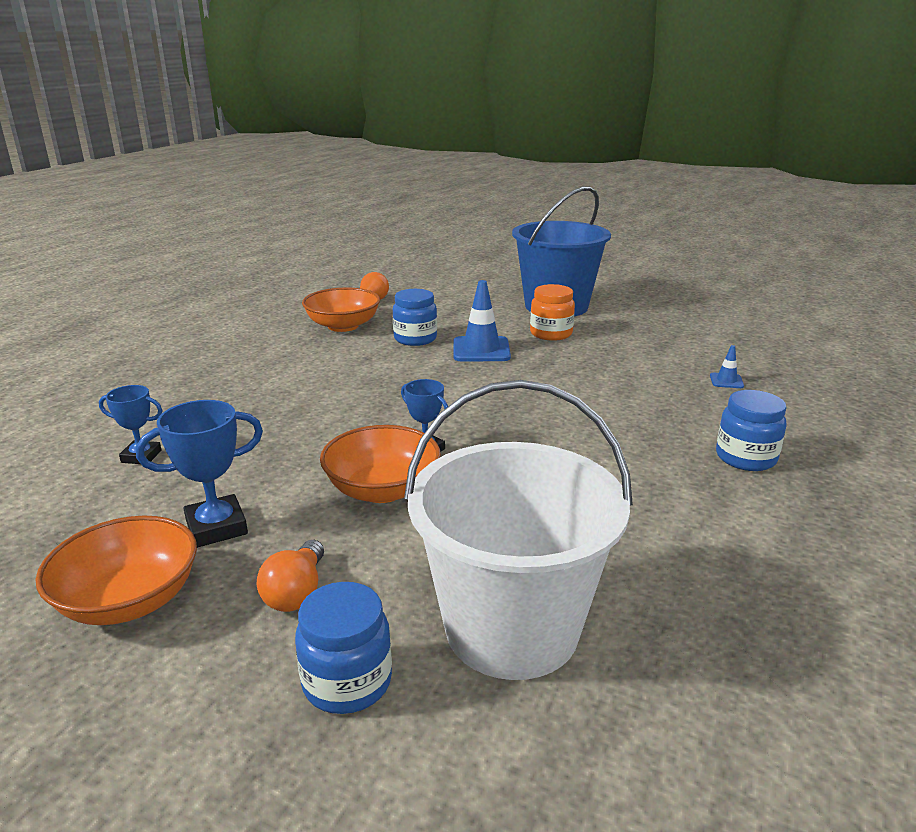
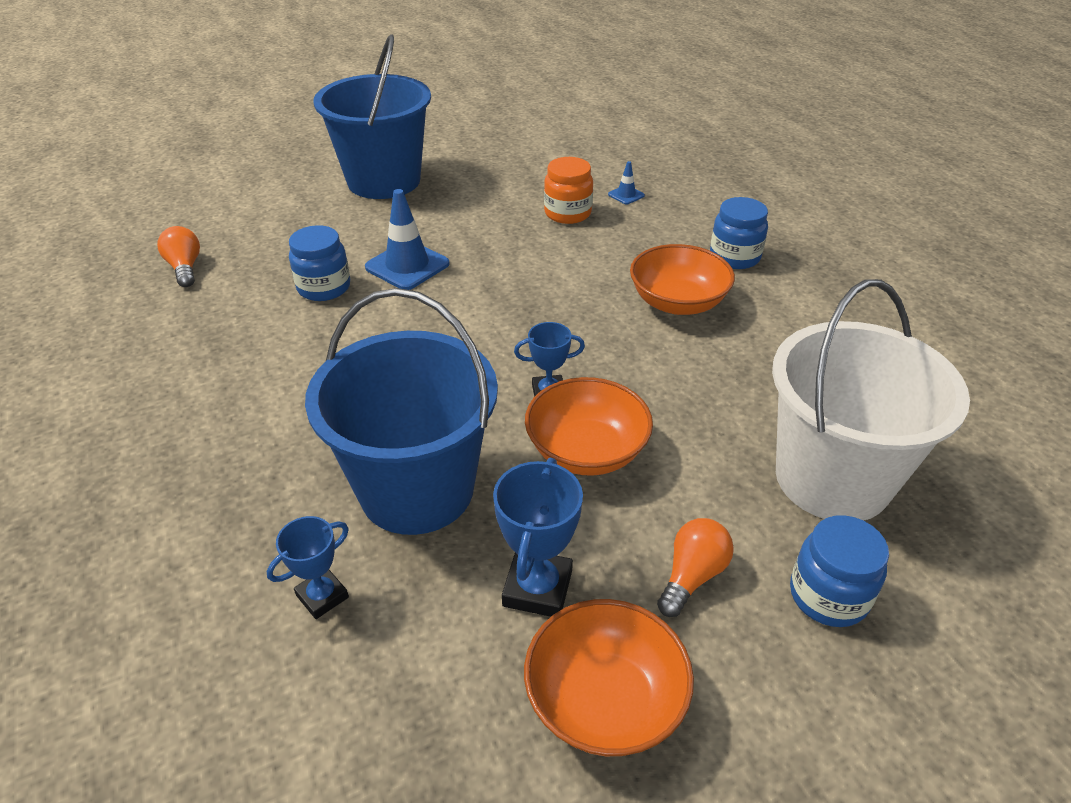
camera: 50 degrees left, 15 degrees up
orange light bulb [256,540,324,612] -> orange light bulb turned 105 degrees counterclockwise [657,518,734,617]
orange bowl [302,287,380,332] -> orange bowl moved to [630,244,735,315]
orange jar [530,284,575,341] -> orange jar moved to [544,157,593,224]
none -> blue bucket [305,288,498,535]

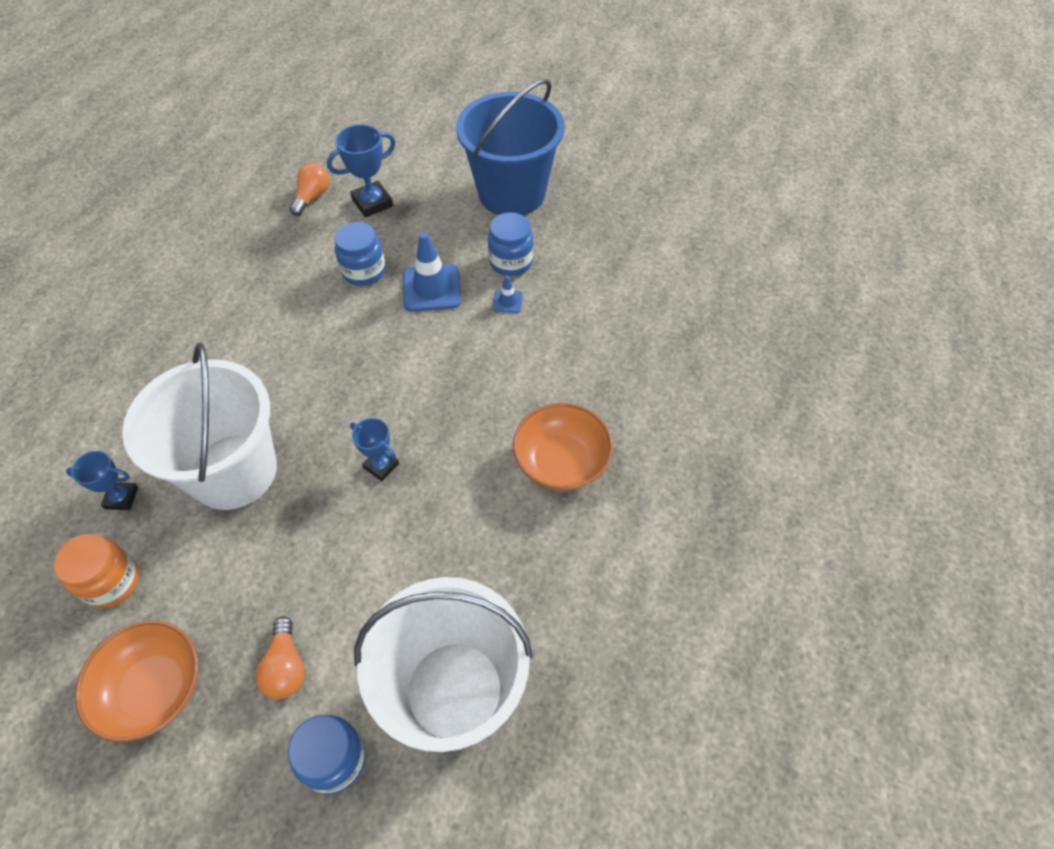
camera: 45 degrees right, 15 degrees up
blue bucket [305,288,498,535] -> white bucket [122,342,277,510]
blue trophy [493,458,583,617] -> blue trophy moved to [327,124,396,218]
orange bowl [525,377,653,476] -> none
orange jar [544,157,593,224] -> orange jar moved to [54,534,139,608]
blue traffic cone [608,161,645,204] -> blue traffic cone moved to [493,276,523,313]
orange light bulb [657,518,734,617] -> orange light bulb turned 90 degrees clockwise [255,616,305,699]
blue jar [710,197,768,269] -> blue jar moved to [488,212,534,276]

